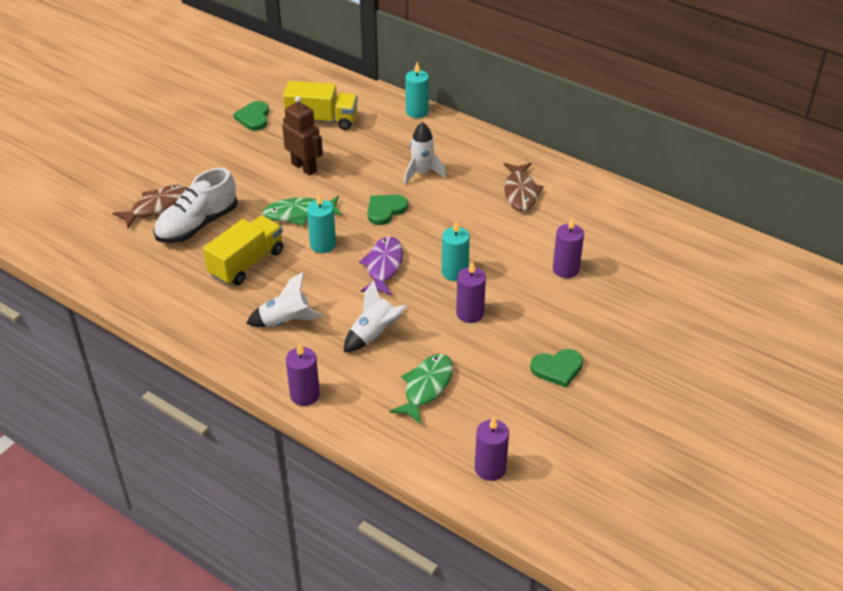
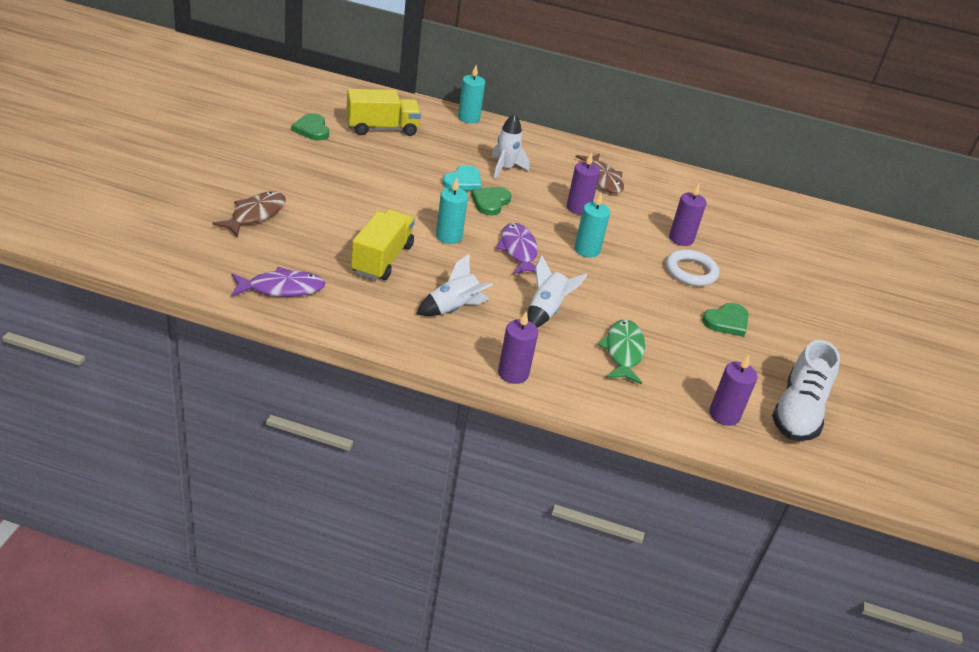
camera: 25 degrees left, 5 degrees down
white shoe [153,168,238,243] -> white shoe moved to [772,340,840,441]
green fish [262,196,342,226] -> none
brown robot [282,96,323,175] -> none
purple candle [456,261,486,323] -> purple candle moved to [567,152,600,215]
none -> purple fish [231,267,325,297]
none -> turquoise heart [442,165,481,191]
none -> white ring [666,250,719,286]

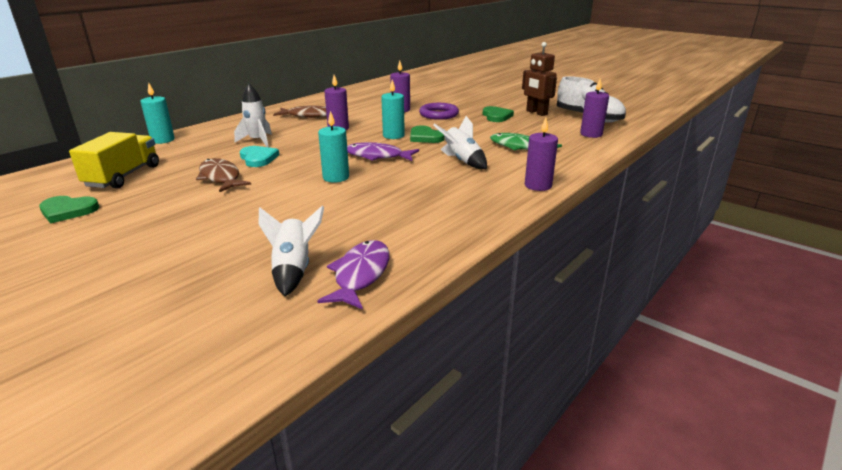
camera: 60 degrees left, 10 degrees down
brown fish [212,191,286,237] -> brown fish moved to [196,158,251,192]
yellow truck [351,209,415,280] -> none
white rocket [416,254,493,316] -> white rocket moved to [259,205,324,296]
green heart [471,187,512,215] -> green heart moved to [410,126,445,143]
white ring [666,250,719,286] -> purple ring [419,103,459,120]
none -> brown robot [522,42,557,116]

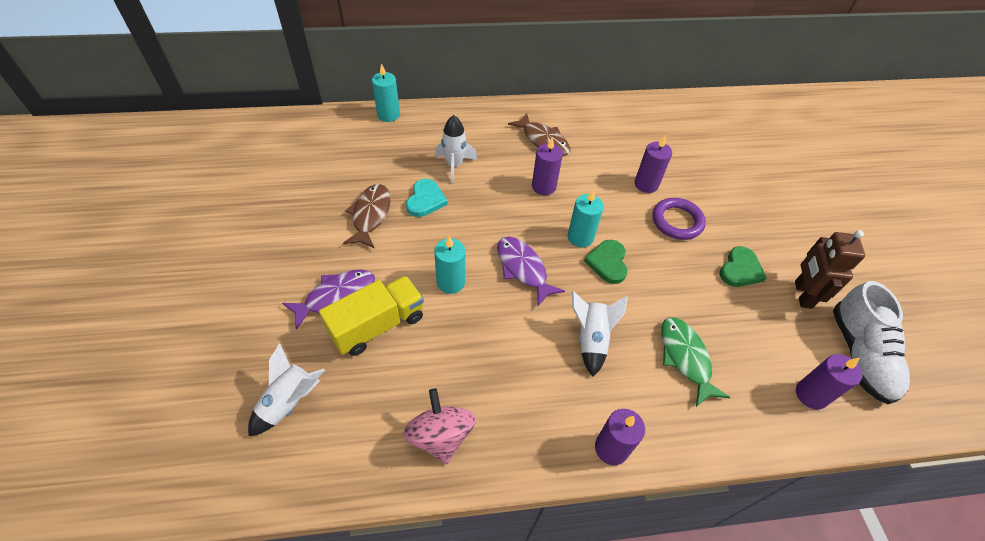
camera: 40 degrees right, 25 degrees up
green heart [39,196,99,224] -> none
yellow truck [69,132,159,189] -> yellow truck moved to [319,276,424,356]
purple fish [317,240,390,310] -> purple fish moved to [282,269,375,330]
none -> pink spinning top [403,388,476,464]

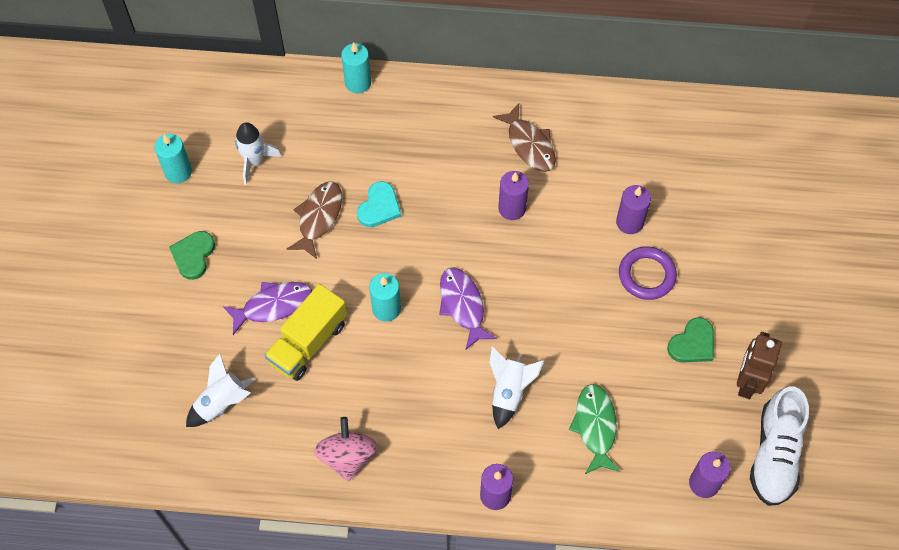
camera: 15 degrees right, 10 degrees up
yellow truck [319,276,424,356] -> yellow truck turned 150 degrees clockwise [264,284,347,381]
white rocket [435,115,477,183] -> white rocket moved to [235,122,282,185]
turquoise candle [568,189,604,247] -> turquoise candle moved to [154,134,192,183]
green heart [584,240,628,284] -> green heart moved to [169,231,215,280]

